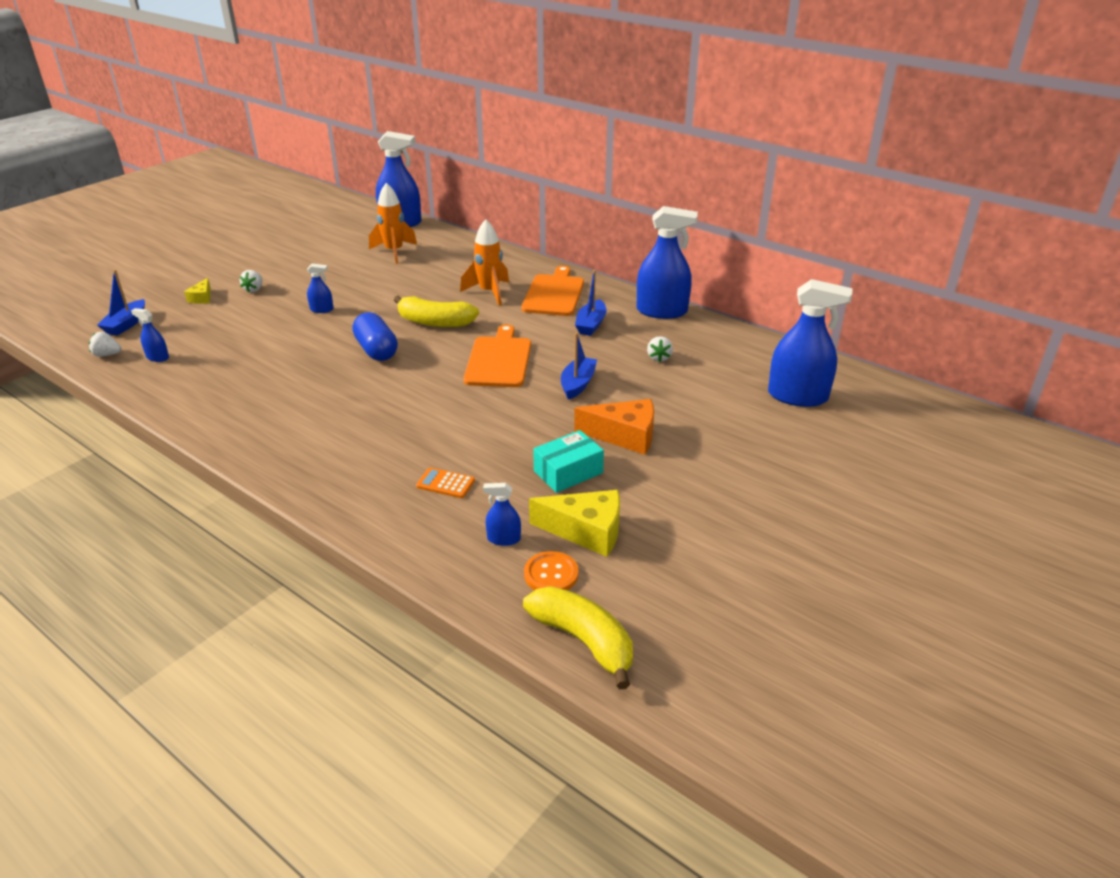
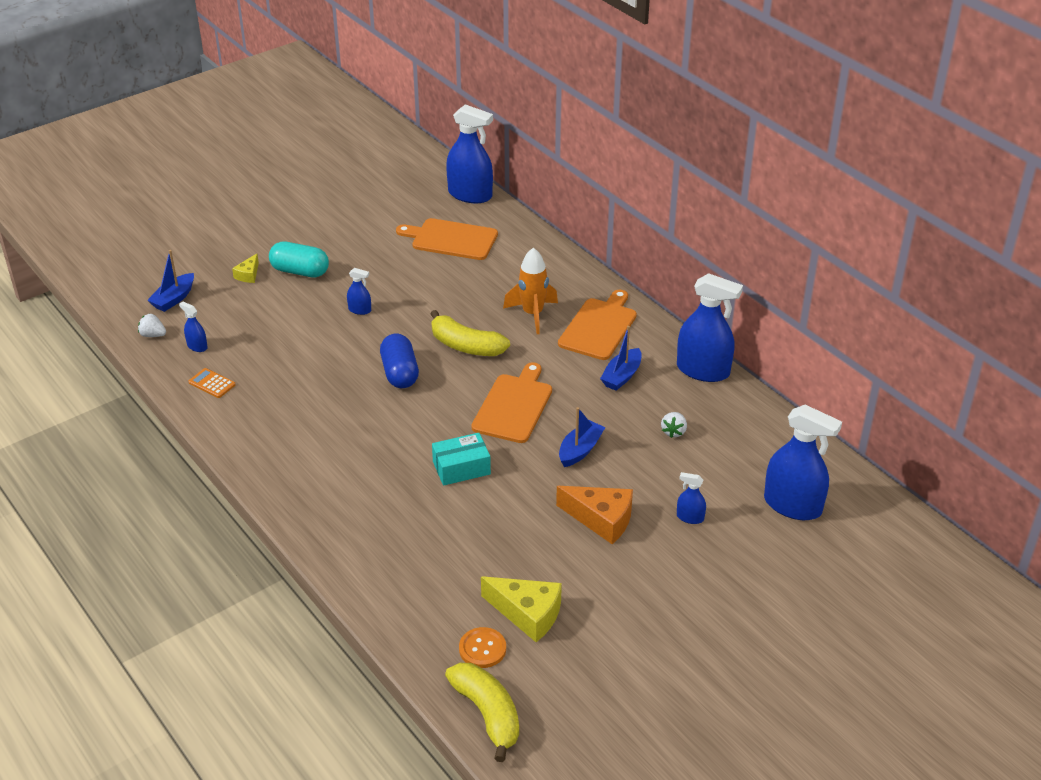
camera: 15 degrees right, 5 degrees up
white strawberry [240,270,263,292] -> turquoise capsule [269,241,329,278]
orange rocket [369,183,417,264] -> orange cutting board [396,218,498,260]
orange calculator [416,467,475,498] -> orange calculator moved to [189,368,236,398]
blue spray bottle [483,483,521,546] -> blue spray bottle moved to [677,472,706,524]
turquoise box [533,430,604,493] -> turquoise box moved to [432,433,491,486]

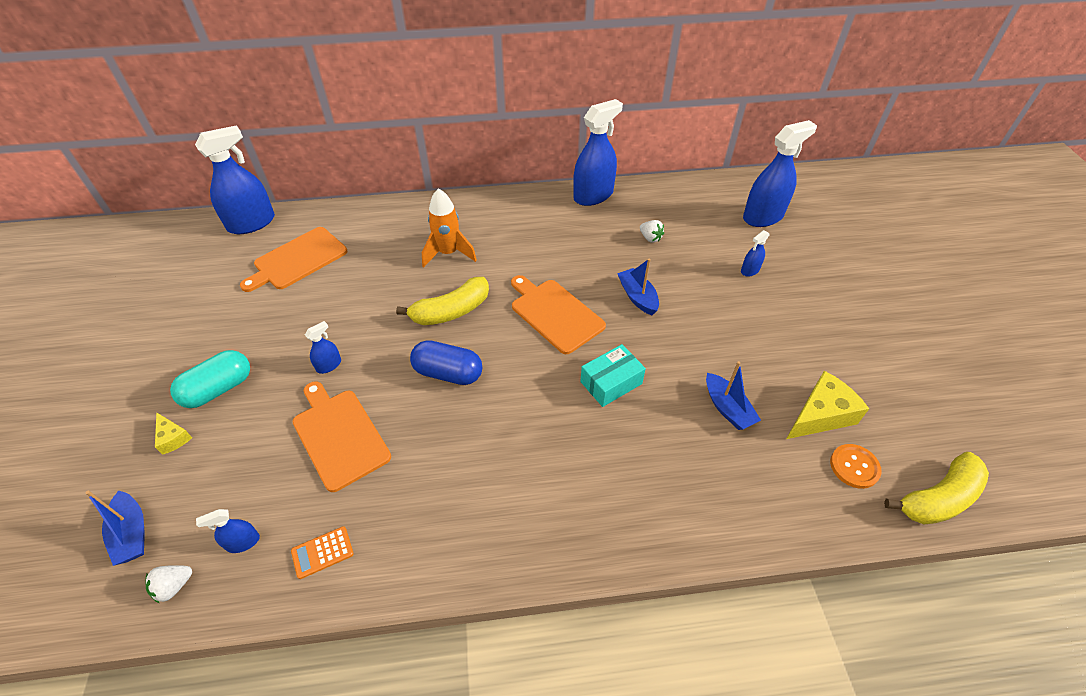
camera: 60 degrees left, 10 degrees up
turquoise box [432,433,491,486] -> turquoise box turned 45 degrees clockwise [580,344,646,407]
yellow banana [445,663,519,762] -> yellow banana turned 150 degrees clockwise [884,452,989,524]
orange cheese [556,486,633,544] -> none
orange cutting board [558,290,637,360] -> orange cutting board moved to [293,381,391,492]
blue boat [600,326,642,391] -> blue boat moved to [706,361,761,430]

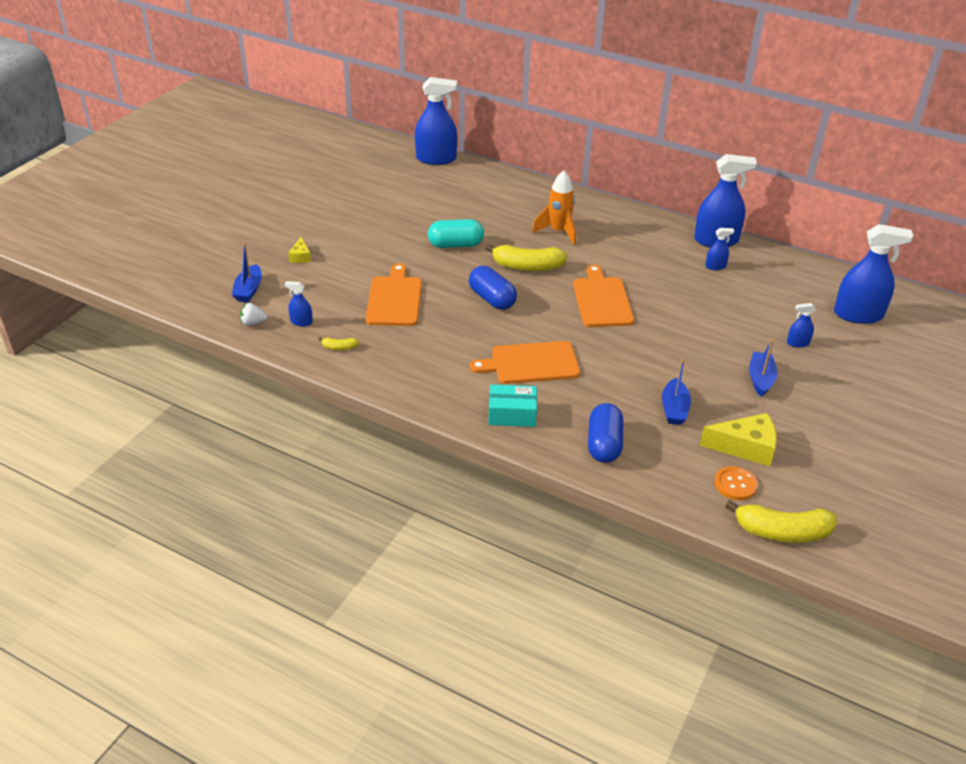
camera: 35 degrees right, 10 degrees down
turquoise capsule [170,350,250,408] -> turquoise capsule moved to [428,219,484,248]
orange cutting board [240,227,347,292] -> orange cutting board moved to [470,341,580,384]
orange calculator [291,526,354,579] -> yellow banana [318,337,359,350]
blue spray bottle [305,321,341,374] -> blue spray bottle moved to [705,228,734,270]
turquoise box [580,344,646,407] -> turquoise box moved to [488,384,537,427]
blue boat [617,258,659,315] -> blue boat moved to [749,339,778,397]
white strawberry [640,220,664,242] -> none
none -> blue capsule [588,403,623,463]

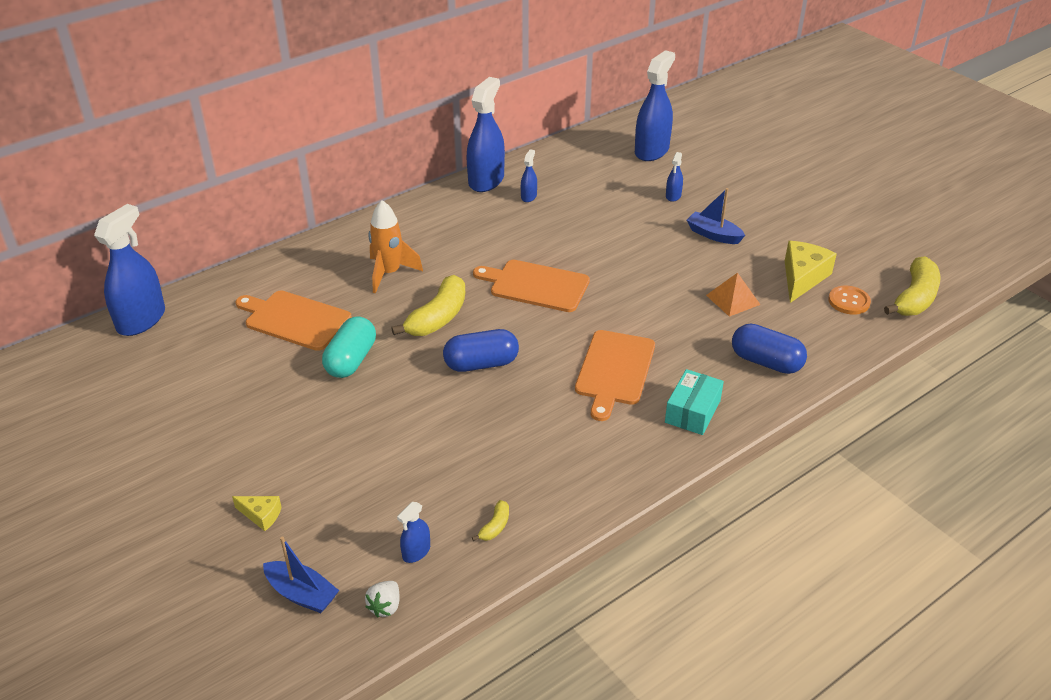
camera: 65 degrees left, 0 degrees up
orange cutting board [366,264,422,326] -> orange cutting board moved to [236,291,352,351]
blue boat [662,359,691,425] -> orange pyramid [706,273,761,317]

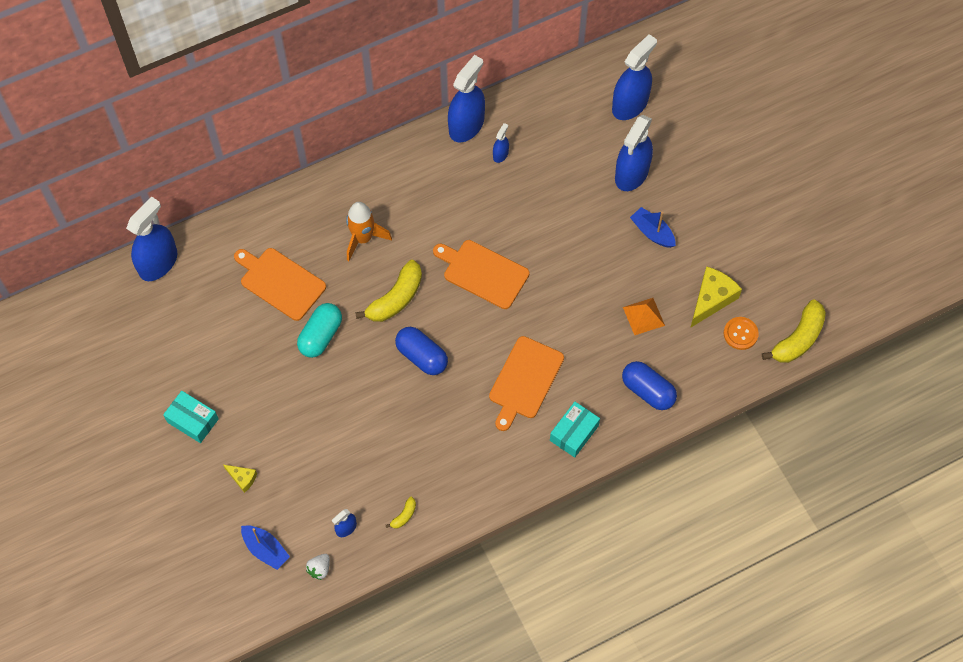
camera: 10 degrees right, 25 degrees up
blue capsule [443,329,519,372] -> blue capsule turned 45 degrees clockwise [395,327,448,375]
blue spray bottle [666,152,683,202] -> blue spray bottle [615,115,653,191], size x2.18
none -> turquoise box [163,391,219,443]

